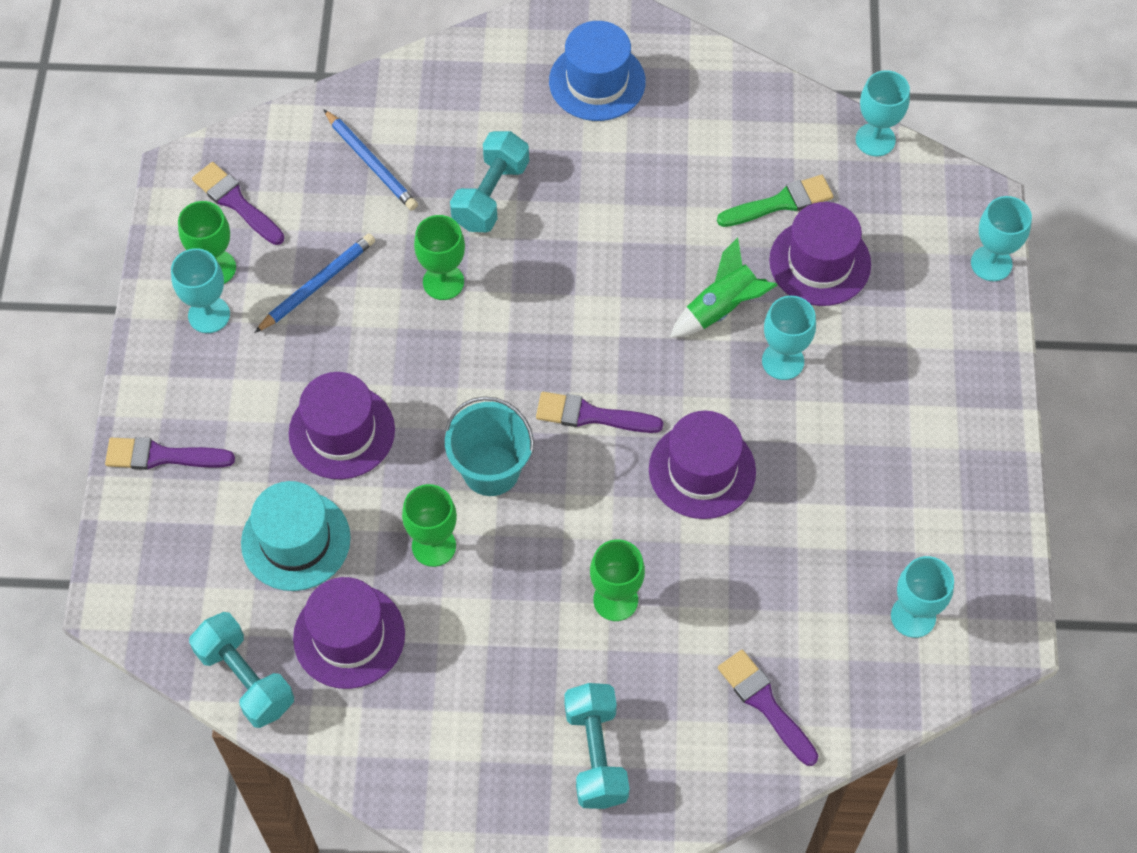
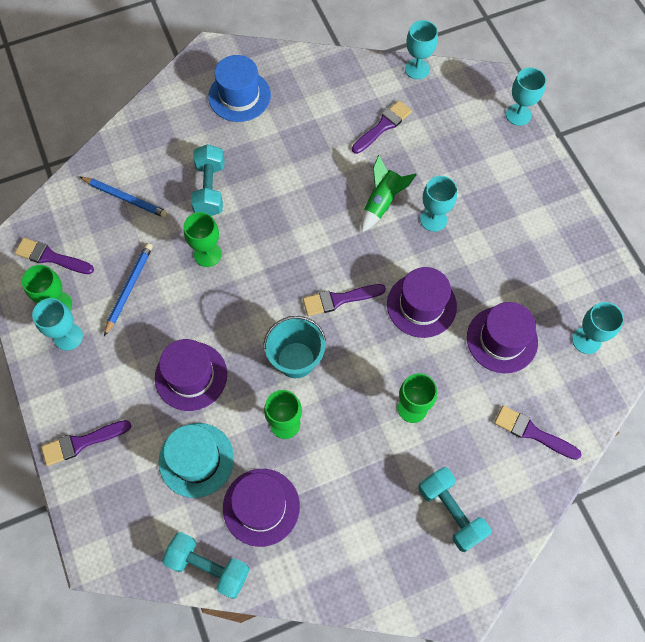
camera: 25 degrees left, 5 degrees up
green brush [717,175,834,227] -> purple brush [352,101,412,154]
purple hat [769,202,871,306] -> purple hat moved to [467,302,538,373]

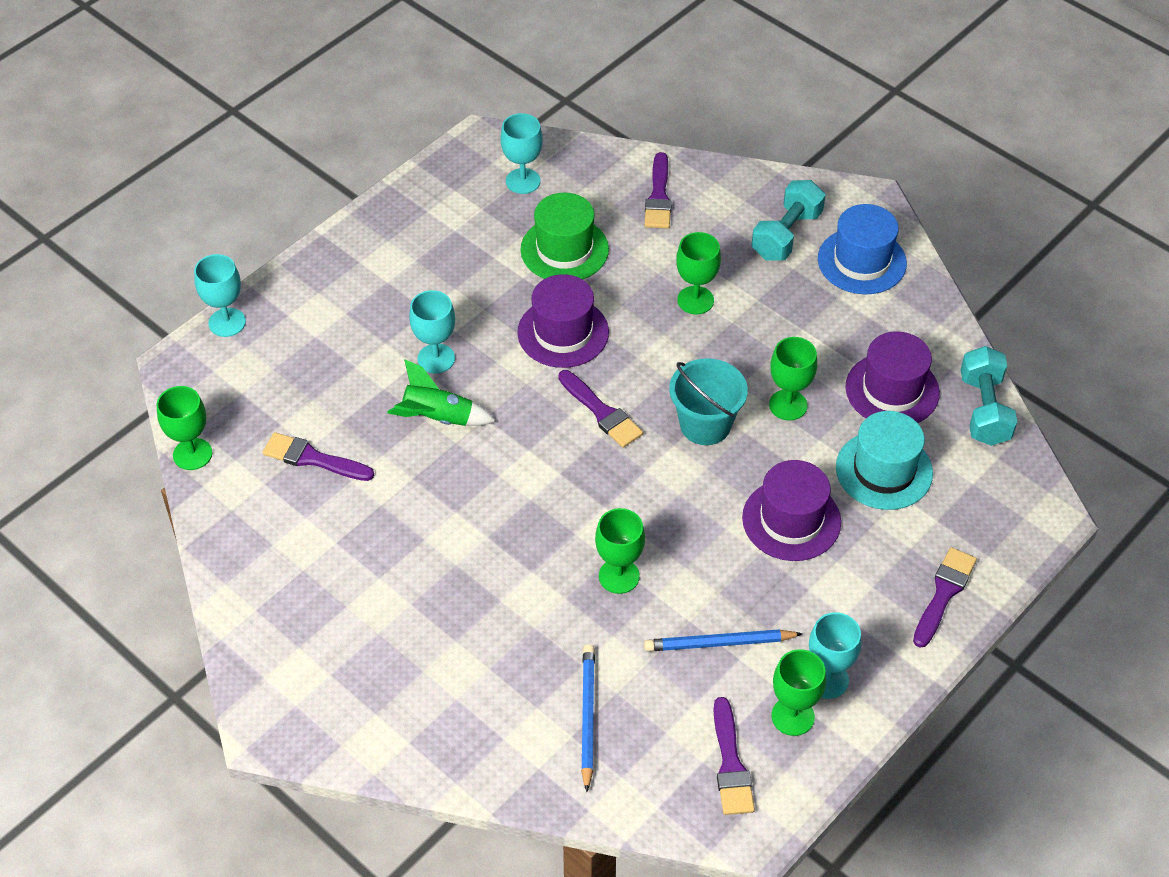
camera: 115 degrees left, 15 degrees down
purple brush [41,420,131,466] -> purple brush turned 105 degrees counterclockwise [913,547,977,648]
turquoise dumbbell [191,144,225,216] -> none
blue hat [208,55,271,122] -> blue hat moved to [818,204,907,294]
turquoise goblet [405,20,438,79] -> green goblet [157,386,212,470]
purple hat [467,302,538,373] -> green hat [520,193,609,280]

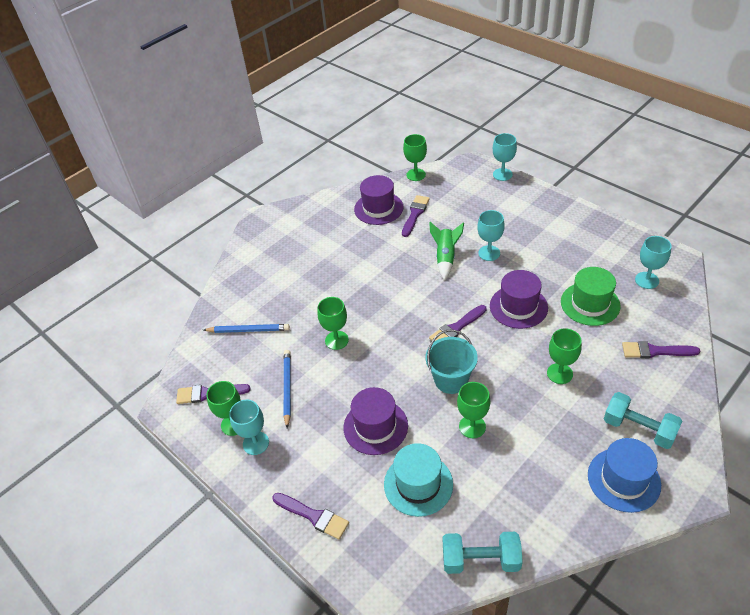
camera: 95 degrees right, 5 degrees down
purple hat [845,331,940,423] -> purple hat moved to [354,175,404,225]

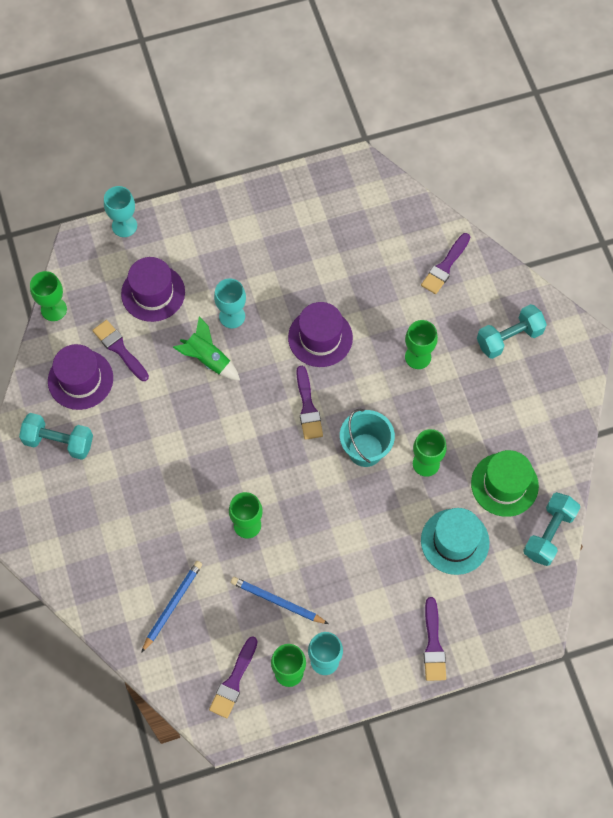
camera: 65 degrees left, 20 degrees up
purple brush [272,493,349,540] -> purple brush turned 120 degrees clockwise [424,597,446,681]
purple hat [344,387,408,455] -> purple hat moved to [121,257,185,322]
green hat [561,267,621,326] -> green hat moved to [471,450,539,517]
blue hat [588,438,661,513] -> none
turquoise goblet [635,236,671,289] -> none
none -> turquoise dumbbell [19,413,93,460]

